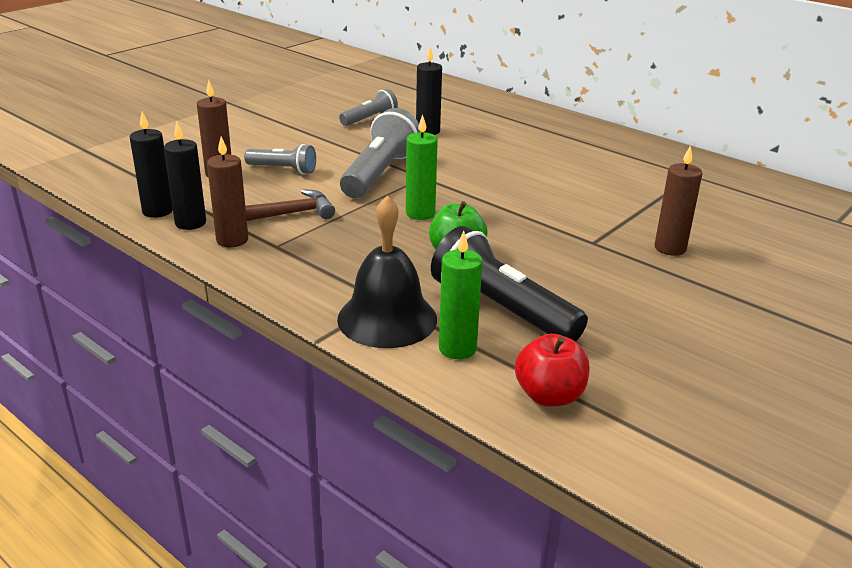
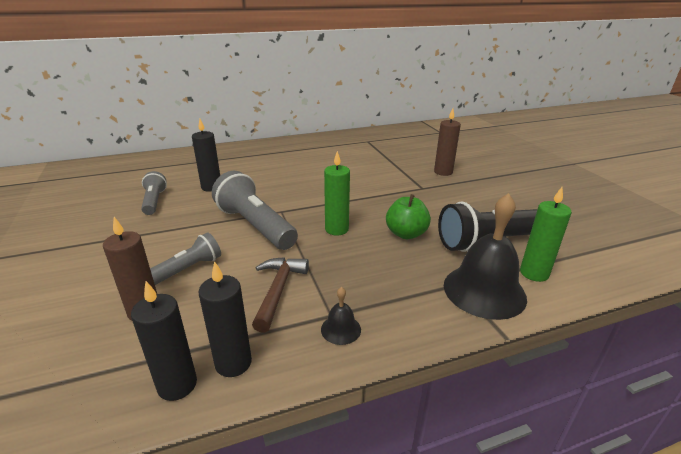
camera: 60 degrees left, 0 degrees up
brown candle [207,136,248,247] -> none
red apple [515,334,590,407] -> none
none -> black bell [321,287,361,345]

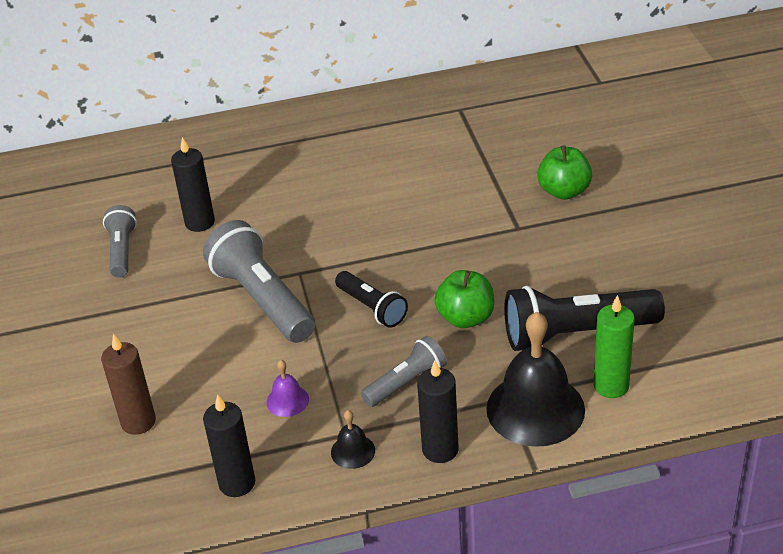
camera: 10 degrees right, 10 degrees up
black candle [131,281,197,401] -> black candle moved to [417,360,459,463]
grey flashlight [150,232,221,285] -> grey flashlight moved to [361,336,447,407]
brown hammer [252,257,309,333] -> purple bell [266,360,309,417]
green candle [324,151,350,236] -> black flashlight [335,271,408,327]
brown candle [434,108,461,176] -> green apple [537,145,592,200]

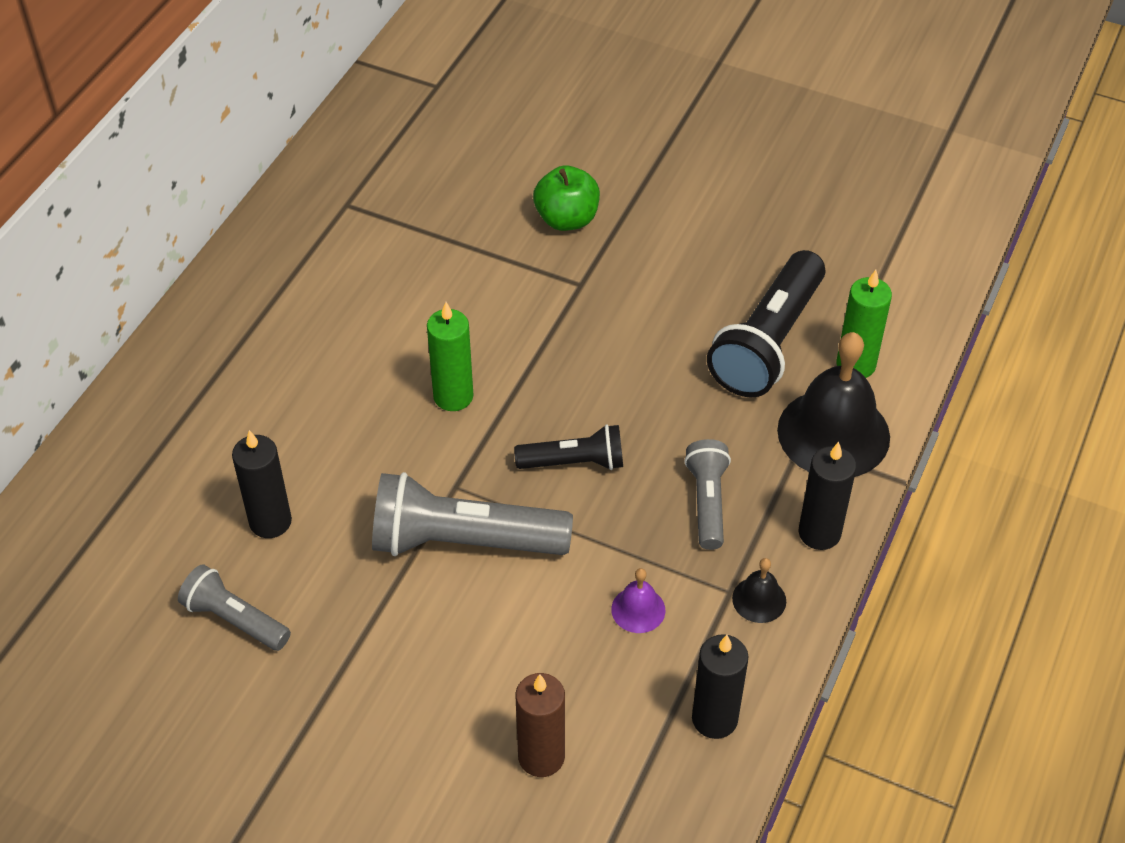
camera: 55 degrees left, 10 degrees up
green apple [434,270,494,328] -> none
none -> green candle [427,302,473,411]

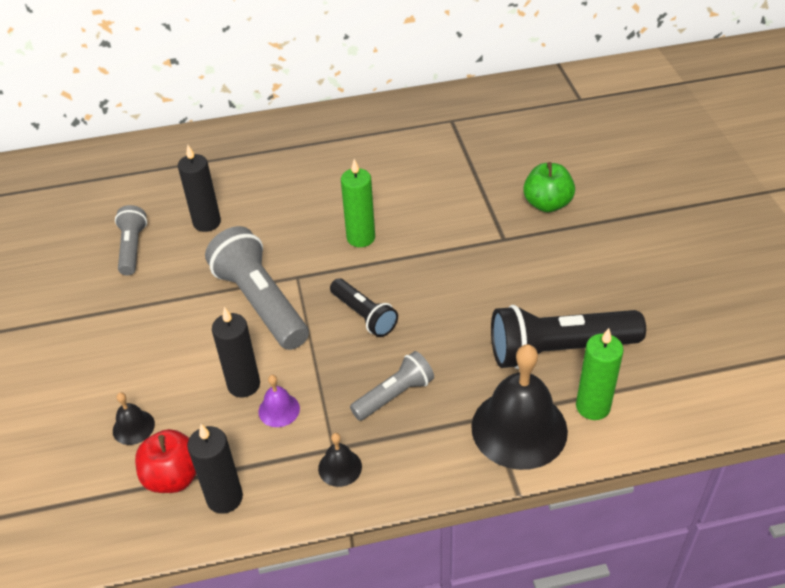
camera: 55 degrees right, 5 degrees down
brown candle [515,673,565,777] -> black bell [113,392,155,445]
black candle [799,442,856,550] -> black candle moved to [212,307,260,397]
none -> red apple [135,429,196,493]

